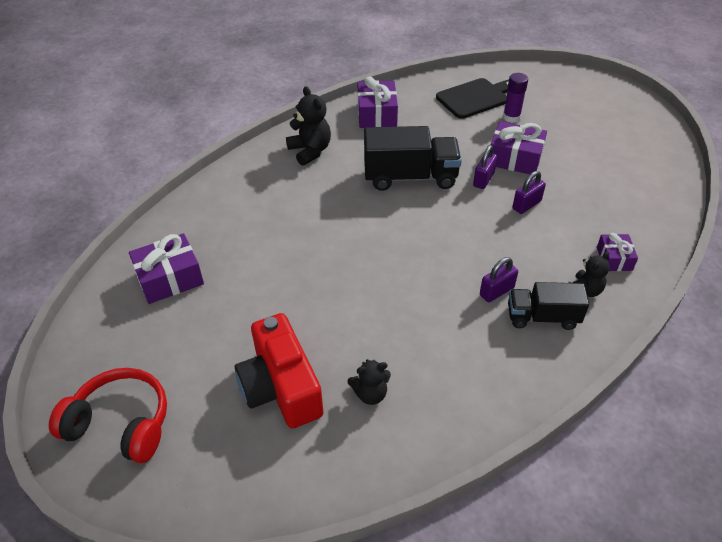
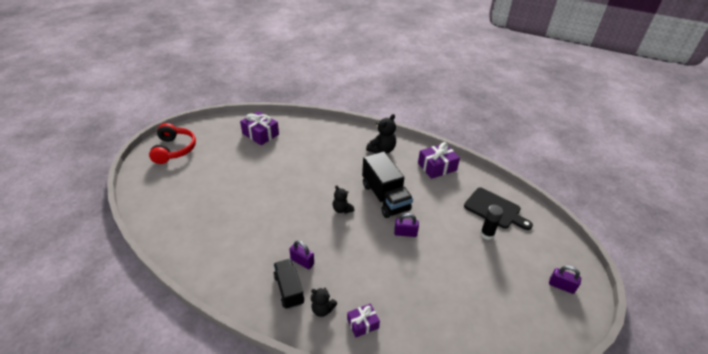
camera: 65 degrees right, 5 degrees down
red camera [235,313,324,428] -> none
black teddy bear [347,359,391,405] -> black teddy bear moved to [333,185,354,214]
purple gift [491,121,547,174] -> none
purple glue stick [503,73,528,123] -> black glue stick [480,205,503,240]
purple padlock [512,171,546,214] -> purple padlock moved to [549,266,581,294]

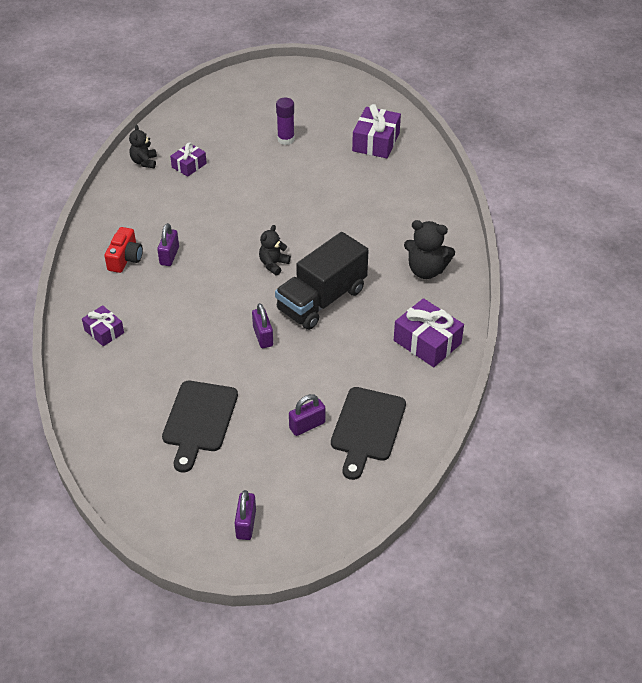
camera: 70 degrees right, 5 degrees up
red headphones [149,123,196,164] -> none
black truck [273,259,305,309] -> red camera [104,227,143,273]
black teddy bear [311,288,337,317] -> black teddy bear moved to [129,125,157,168]
black glue stick [480,205,503,240] -> purple padlock [289,394,326,436]
none -> black cutting board [162,381,238,472]
none -> purple gift [170,143,207,177]
none -> purple glue stick [276,97,295,145]

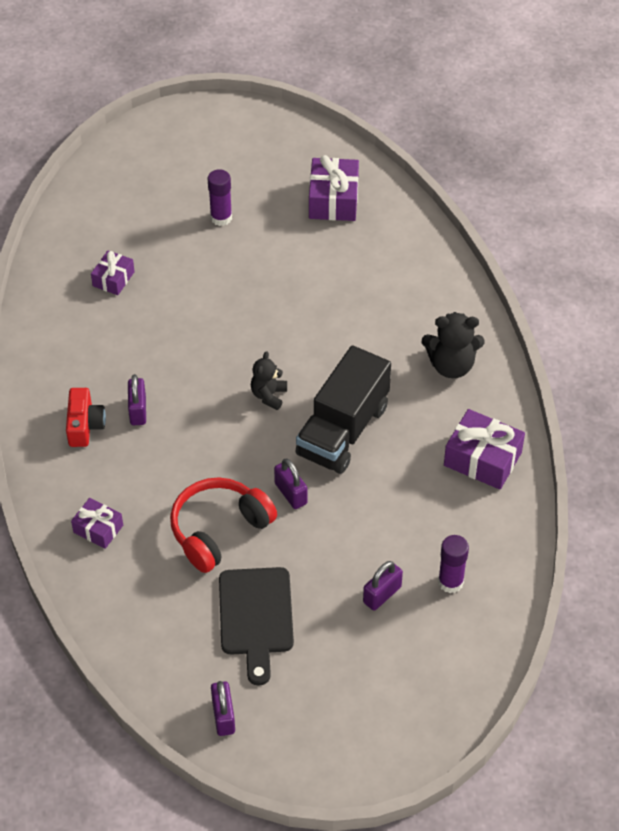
camera: 15 degrees left, 5 degrees up
black teddy bear [129,125,157,168] -> none
purple padlock [235,490,256,540] -> purple padlock moved to [211,681,235,736]
black cutting board [331,387,406,480] -> purple glue stick [438,535,469,593]
none -> red headphones [170,477,277,573]

